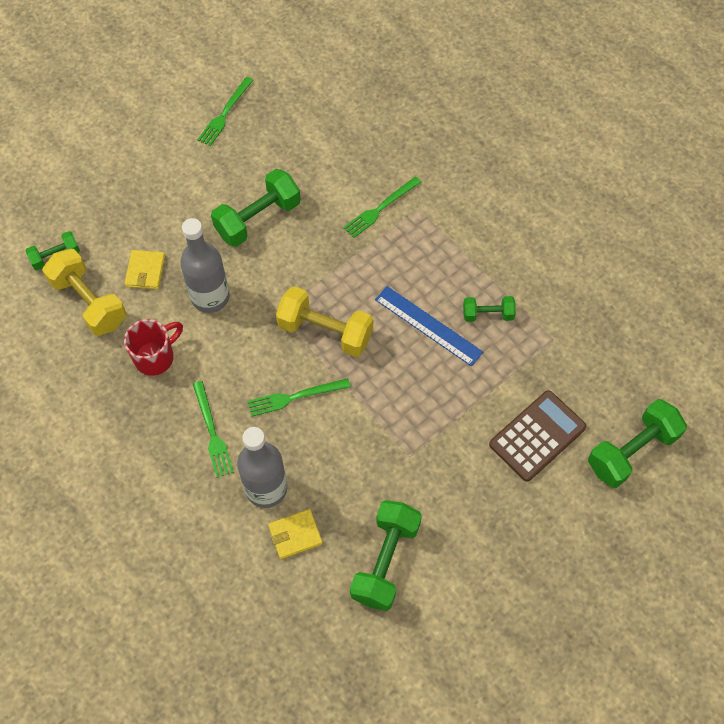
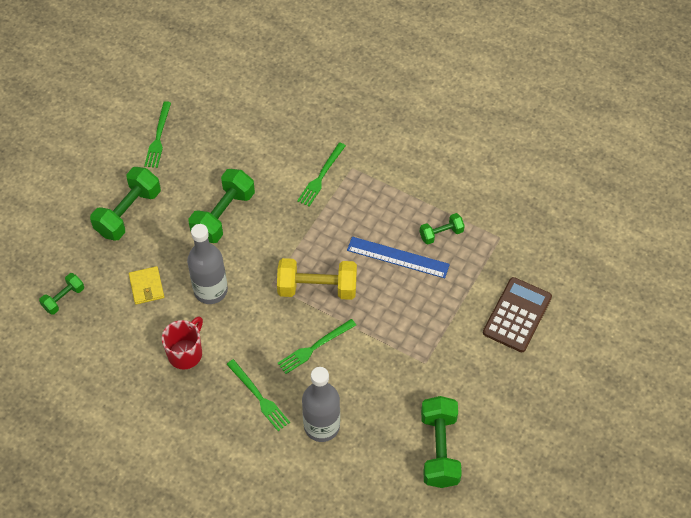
camera: 20 degrees left, 5 degrees down
yellow dumbbell [42,249,127,336] -> none
yellow wallet [268,509,323,559] -> none
green dumbbell [588,399,687,488] -> green dumbbell moved to [90,167,161,241]

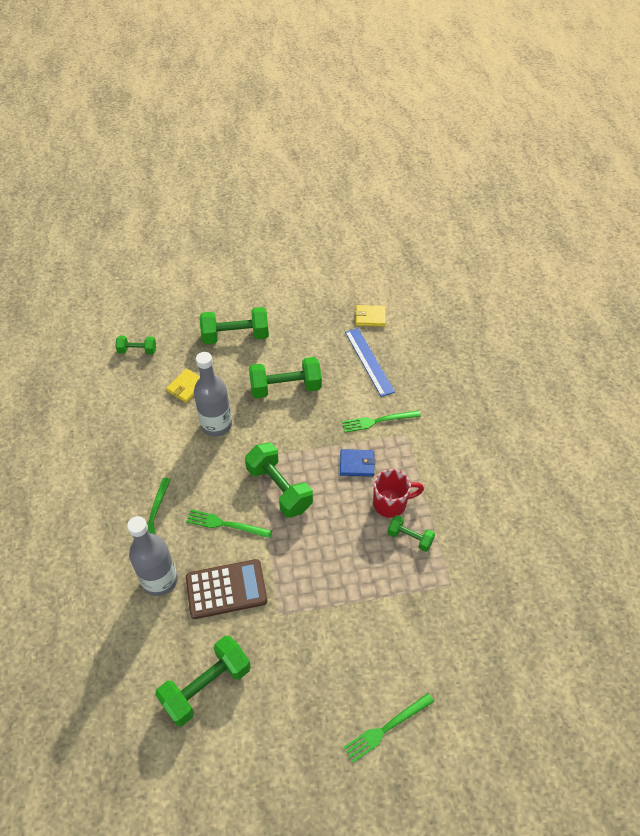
camera: 50 degrees right, 5 degrees down
green fork [144,101,171,168] -> green fork moved to [343,693,434,763]
red mug [162,316,203,369] -> red mug moved to [373,469,424,518]
yellow dumbbell [277,258,357,300] -> green dumbbell [245,443,313,518]
blue ruler [347,237,450,278] -> blue ruler moved to [345,328,395,397]
brown calculator [483,277,552,352] -> brown calculator moved to [186,559,267,619]
none -> blue wallet [340,449,375,477]
none -> yellow wallet [355,305,386,327]

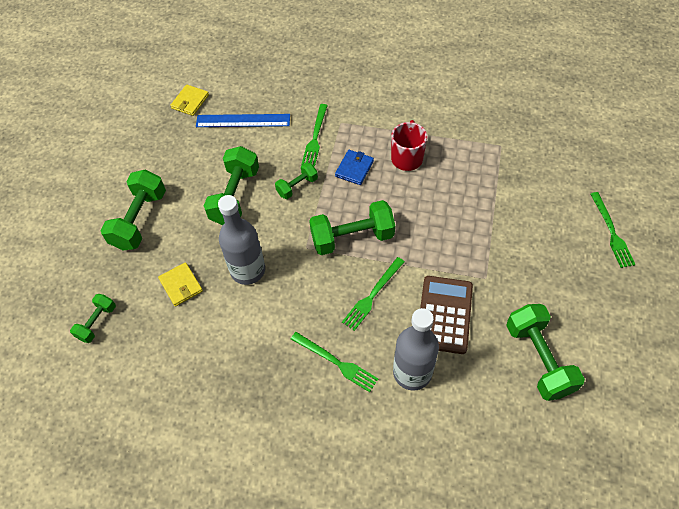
camera: 65 degrees left, 5 degrees up
green dumbbell [388,515,435,552] -> green dumbbell moved to [275,162,318,199]

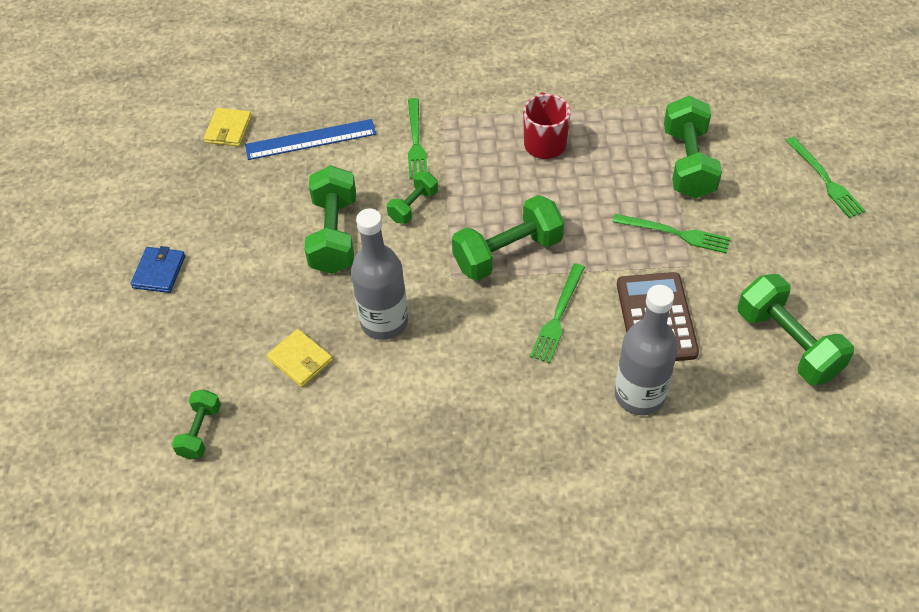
camera: 15 degrees left, 5 degrees down
green dumbbell [100,169,166,250] -> green dumbbell moved to [664,96,722,198]
green fork [291,332,378,392] -> green fork moved to [613,214,731,254]
blue wallet [335,150,374,185] -> blue wallet moved to [131,246,185,293]

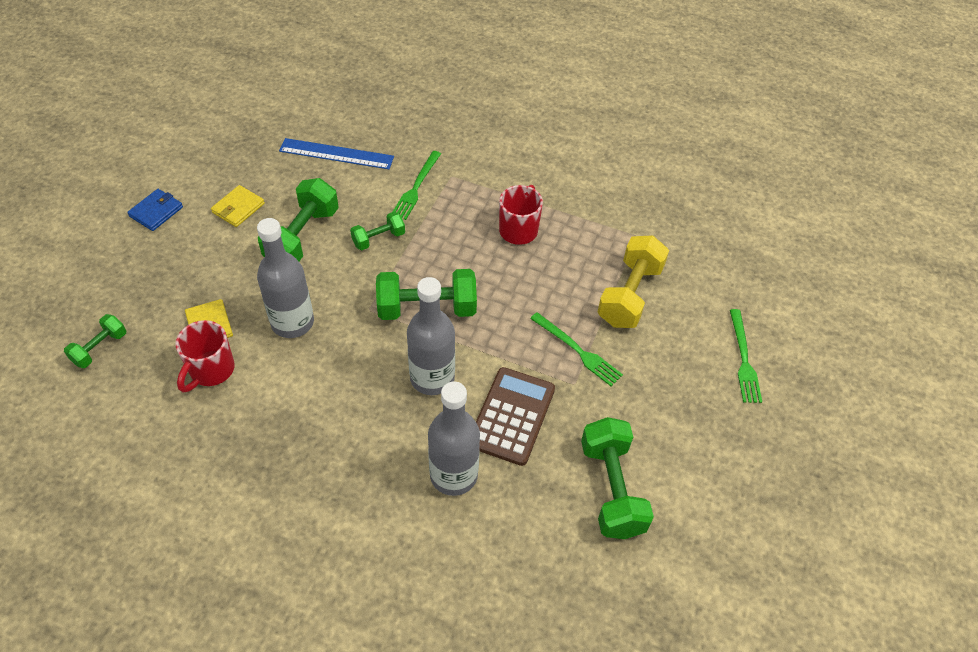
camera: 20 degrees right, 0 degrees up
yellow wallet [204,108,252,147] -> yellow wallet moved to [211,185,265,227]
green fork [530,263,585,363] -> grey bottle [407,277,455,395]
green dumbbell [664,96,722,198] -> yellow dumbbell [598,235,669,328]
none -> red mug [175,320,235,393]

